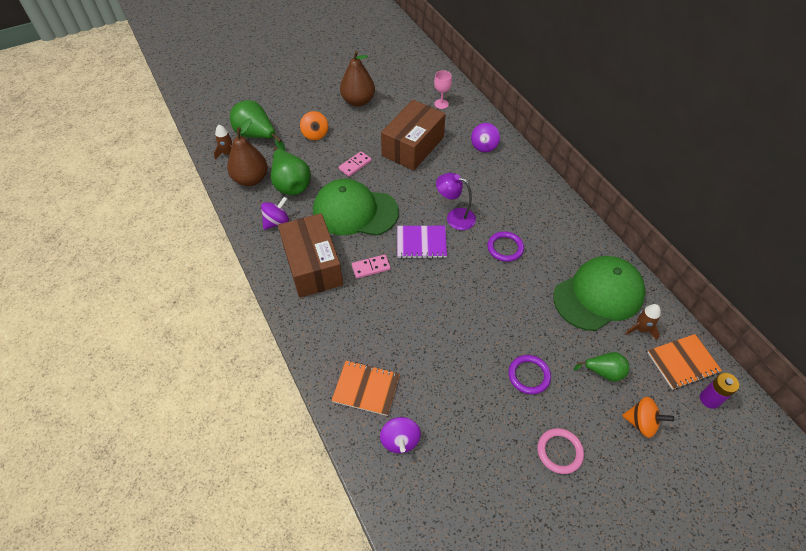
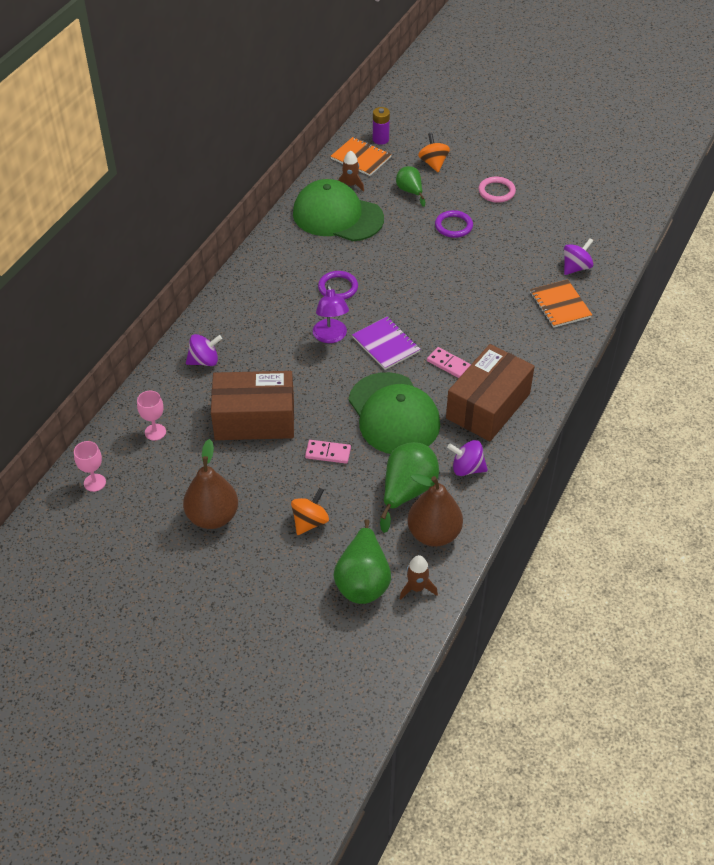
camera: 125 degrees left, 5 degrees down
none -> pink goblet [74,441,106,492]

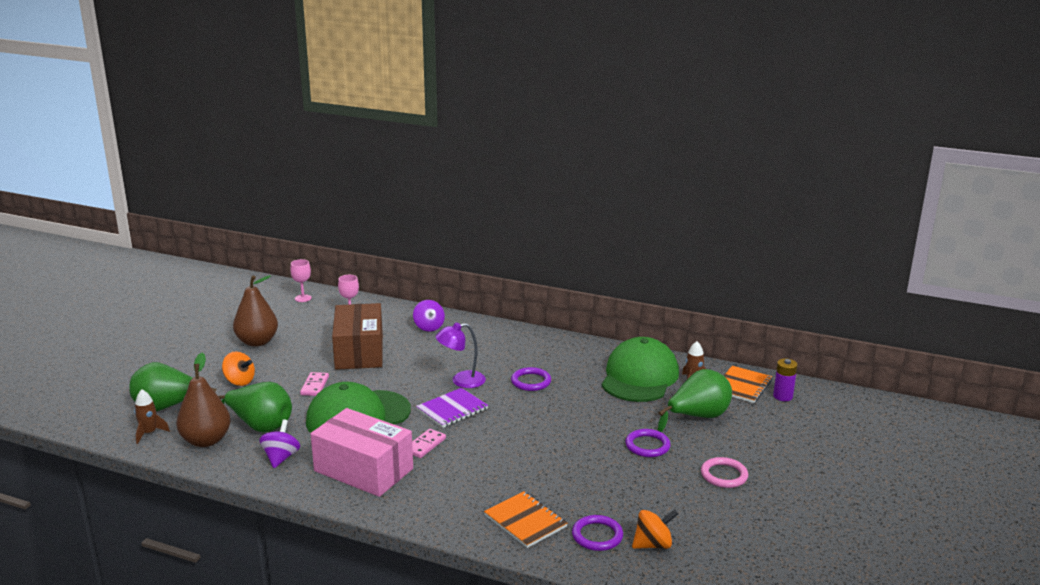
camera: 85 degrees right, 25 degrees down
green pear [396,166,425,207] -> green pear [658,369,732,432], size x1.68
orange spinning top [418,133,450,172] -> orange spinning top moved to [632,509,678,549]
brown box [446,344,535,441] -> pink box [311,408,413,497]
orange notebook [530,279,592,328] -> orange notebook turned 75 degrees clockwise [484,491,567,548]
purple spinning top [564,238,593,275] -> purple ring [572,515,623,551]

